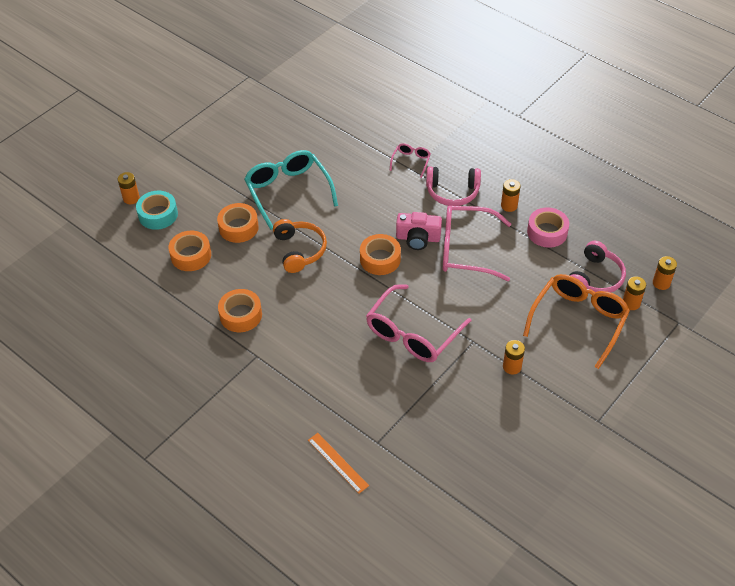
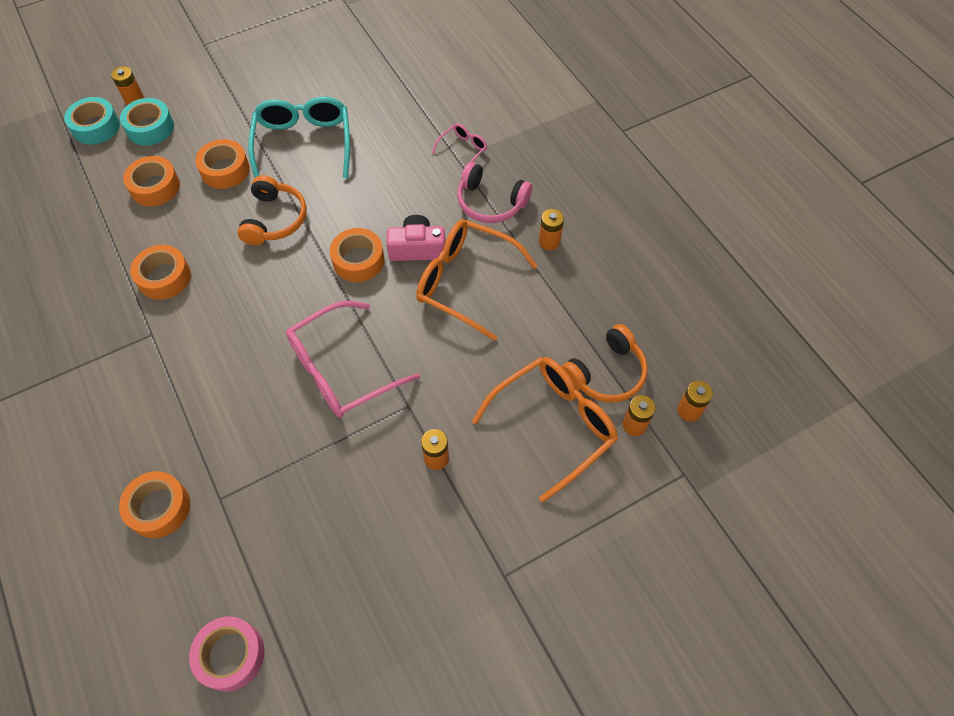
camera: 20 degrees right, 10 degrees up
orange ruler [308,433,369,494] -> orange tape [119,471,190,538]
pink camera [396,212,442,250] -> pink camera turned 150 degrees clockwise [386,215,445,261]
pink glasses [443,205,511,281] -> orange glasses [416,219,538,341]
pink tape [527,207,569,248] -> pink tape moved to [189,616,264,692]
pink headphones [569,241,626,293] -> orange headphones [562,324,648,402]
none -> turquoise tape [64,97,120,145]

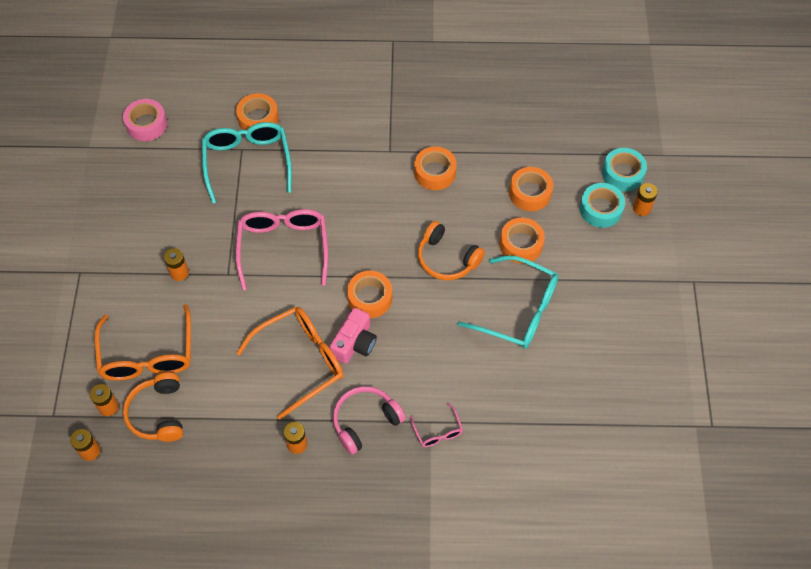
camera: 120 degrees right, 0 degrees up
none -> turquoise glasses [202,122,292,204]

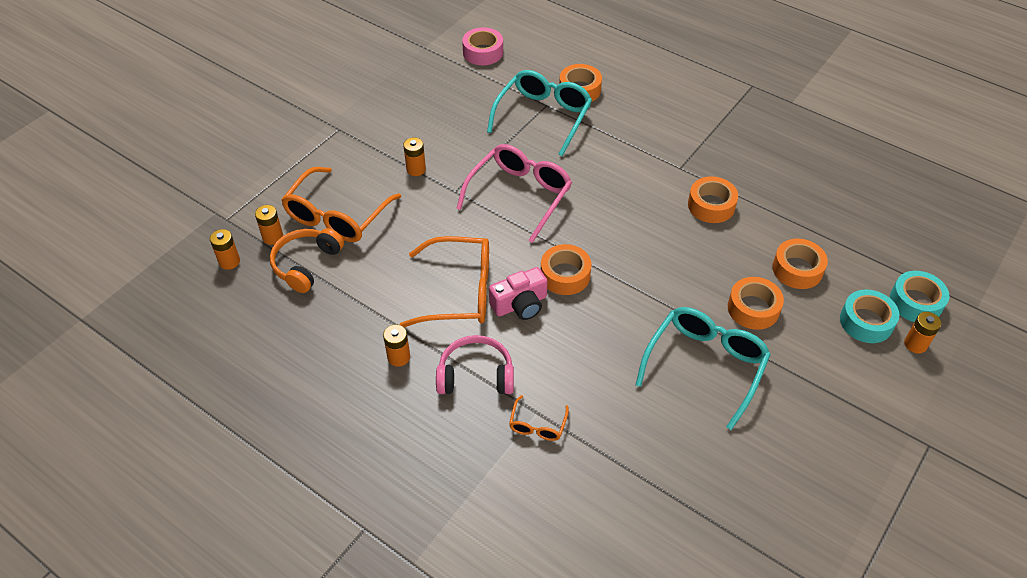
camera: 35 degrees right, 10 degrees down
pink glasses [410,403,463,447] -> orange glasses [509,395,569,441]
orange headphones [418,221,485,280] -> none
turquoise glasses [457,255,559,349] -> turquoise glasses turned 120 degrees counterclockwise [635,307,771,430]

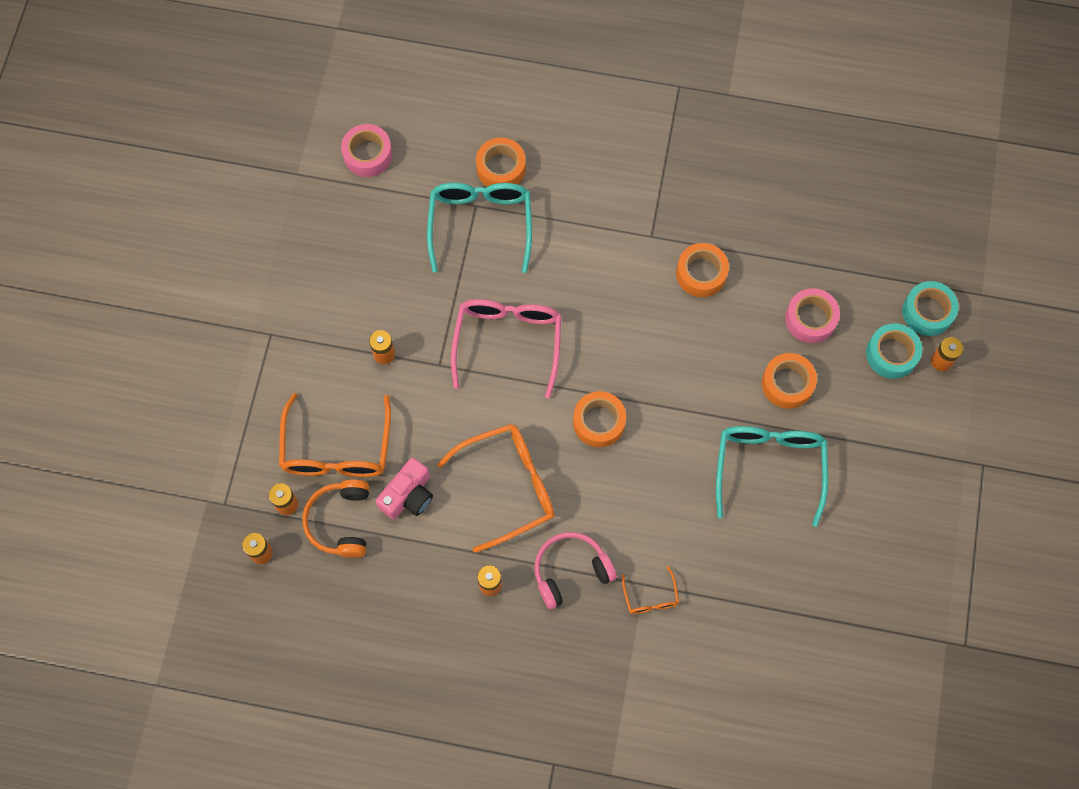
camera: 25 degrees left, 20 degrees up
pink camera [489,267,547,320] -> pink camera moved to [376,458,433,519]
orange tape [772,239,828,289] -> pink tape [785,288,840,343]

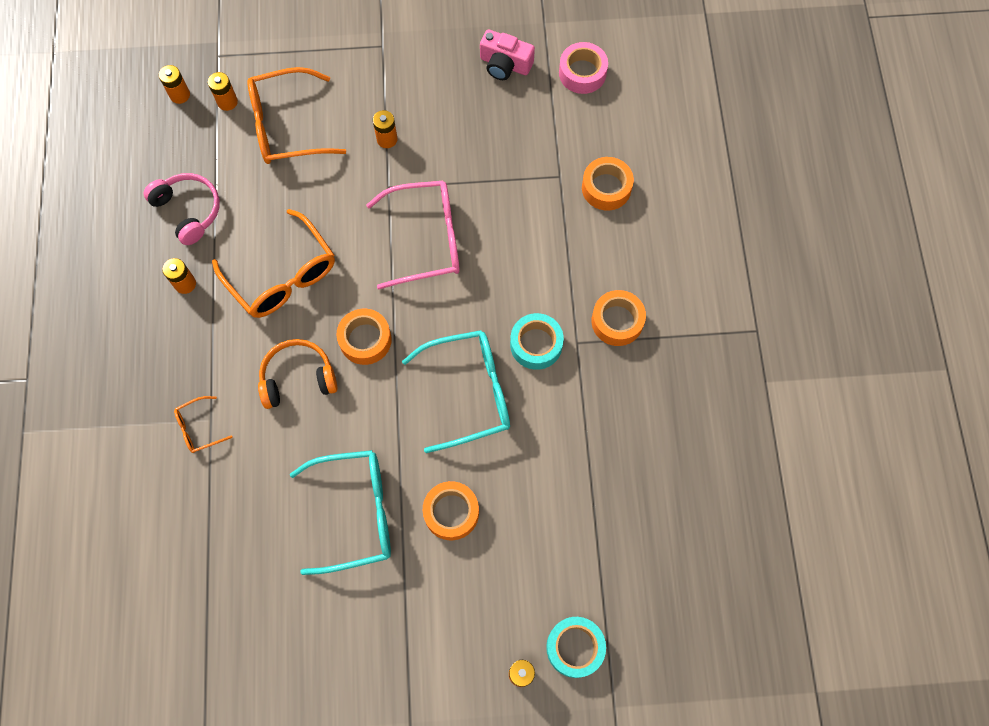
camera: 75 degrees right, 0 degrees up
orange headphones [302,479,369,558] -> orange headphones moved to [258,339,338,409]
pink camera [376,458,433,519] -> pink camera moved to [480,29,535,80]
turquoise glasses [427,183,532,273] -> turquoise glasses moved to [402,330,510,453]
pink headphones [535,532,617,609] -> pink headphones moved to [144,173,220,245]
orange tape [676,243,729,297] -> orange tape moved to [591,290,646,346]
pink tape [785,288,840,343] -> none
turquoise tape [866,323,922,379] -> turquoise tape moved to [510,313,564,370]

